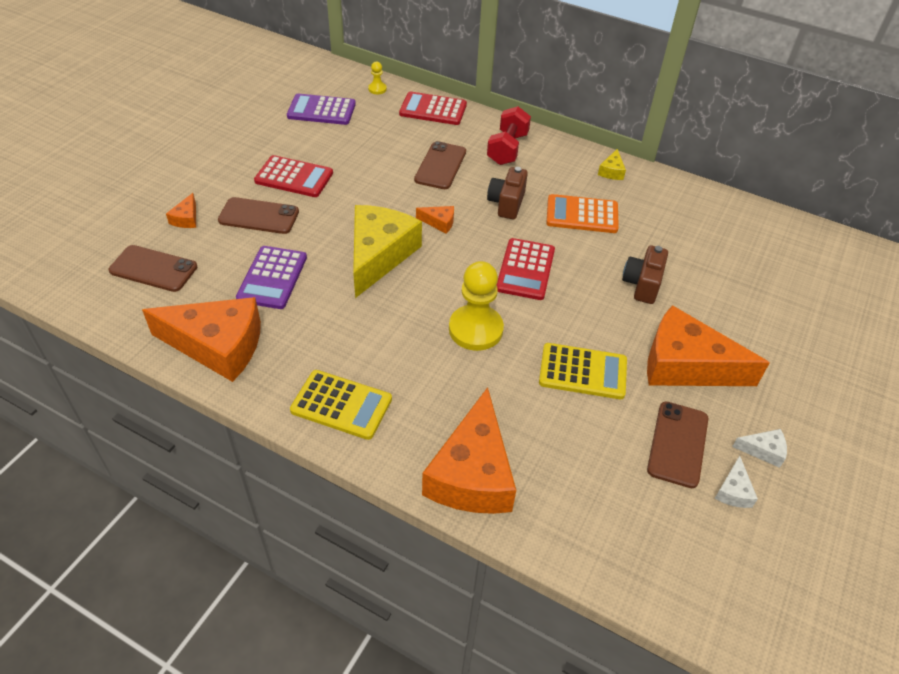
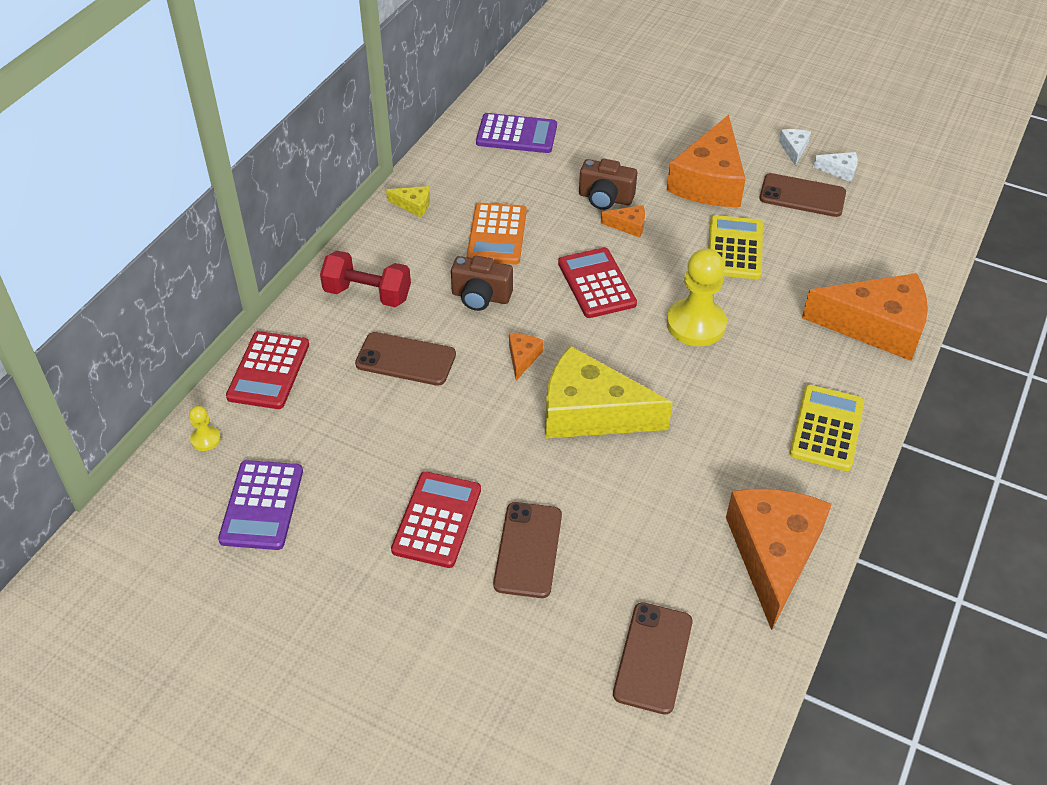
camera: 90 degrees left, 0 degrees up
orange cheese [166,193,196,228] -> orange cheese moved to [601,205,645,238]
purple calculator [236,246,307,309] -> purple calculator moved to [476,113,557,153]
red calculator [497,238,555,300] -> red calculator turned 120 degrees counterclockwise [558,247,637,318]

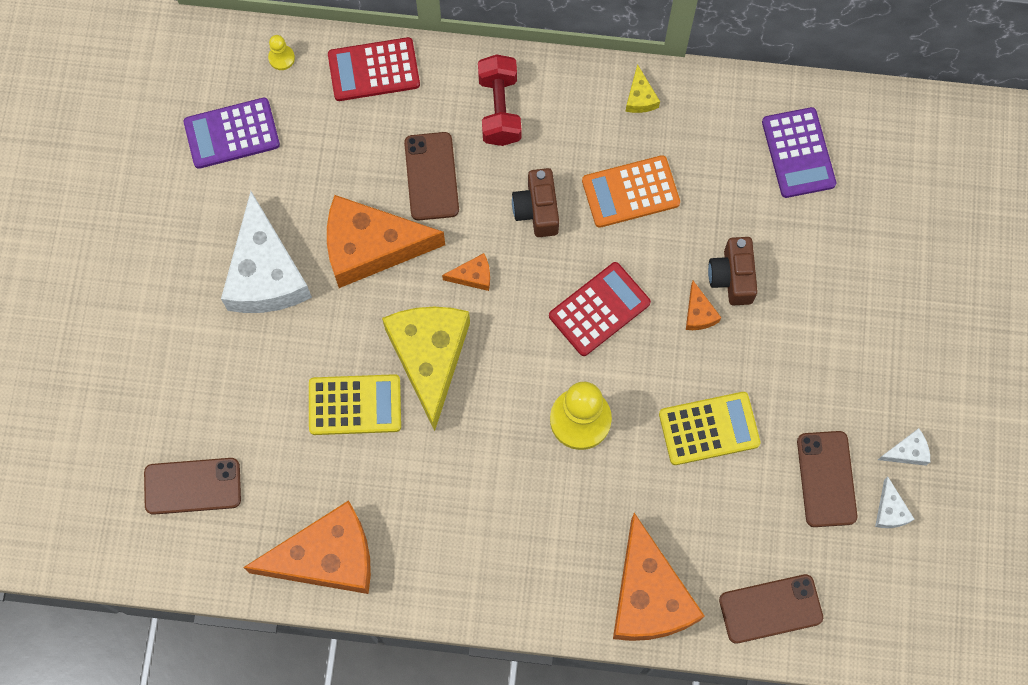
camera: 70 degrees right, 25 degrees up
red calculator [391,471,481,568] -> white cheese [221,191,312,313]
brown phone [493,502,562,598] -> brown phone moved to [719,574,823,644]
orange cheese [667,115,746,207] -> orange cheese moved to [327,195,445,288]
yellow calculator [789,385,864,471] -> yellow calculator moved to [309,374,401,435]

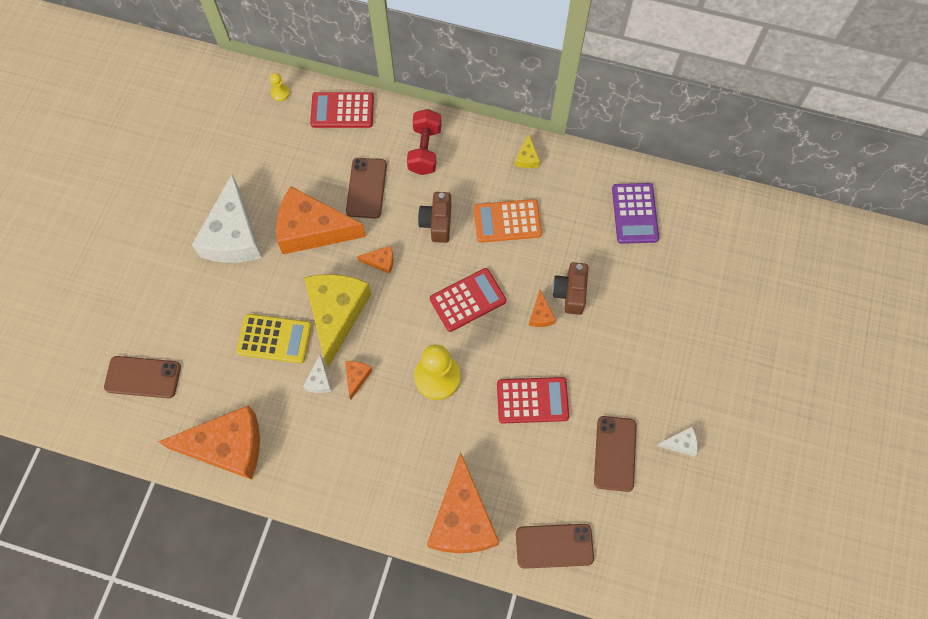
camera: 10 degrees right, 5 degrees down
purple calculator [184,97,280,169] -> none
yellow calculator [659,392,761,465] -> red calculator [497,377,569,423]
white cheese [875,477,914,528] -> white cheese moved to [303,355,332,393]
none -> orange cheese [345,361,372,400]

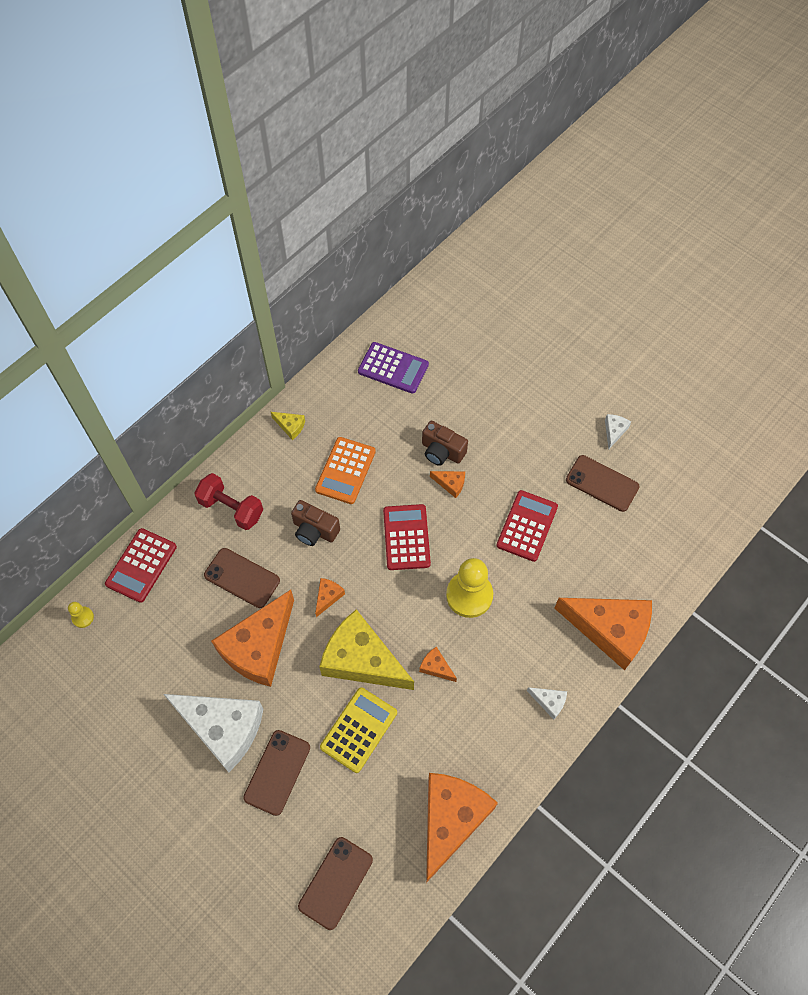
camera: 65 degrees left, 5 degrees down
white cheese [303,355,332,393] -> white cheese moved to [527,687,567,720]
brown phone [516,524,594,569] -> brown phone moved to [243,730,310,816]

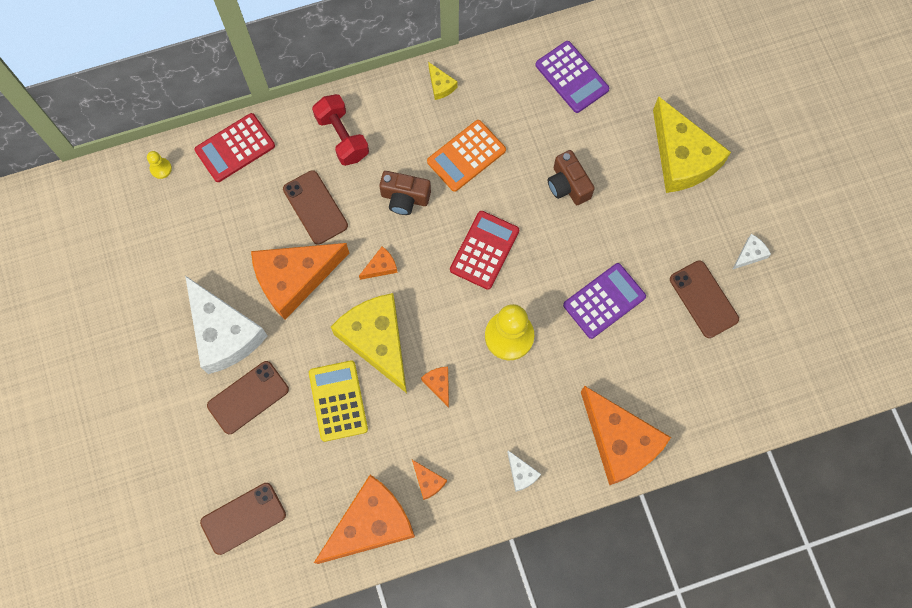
camera: 30 degrees right, 10 degrees up
brown camera [291,500,340,546] -> brown camera turned 45 degrees counterclockwise [379,171,431,215]
yellow calculator [320,687,397,773] -> yellow calculator turned 75 degrees counterclockwise [309,360,368,442]
orange cheese [430,471,465,498] -> orange cheese moved to [412,460,447,500]
red calculator [496,490,558,562] -> purple calculator [563,263,646,339]
none -> yellow cheese [653,96,731,193]

